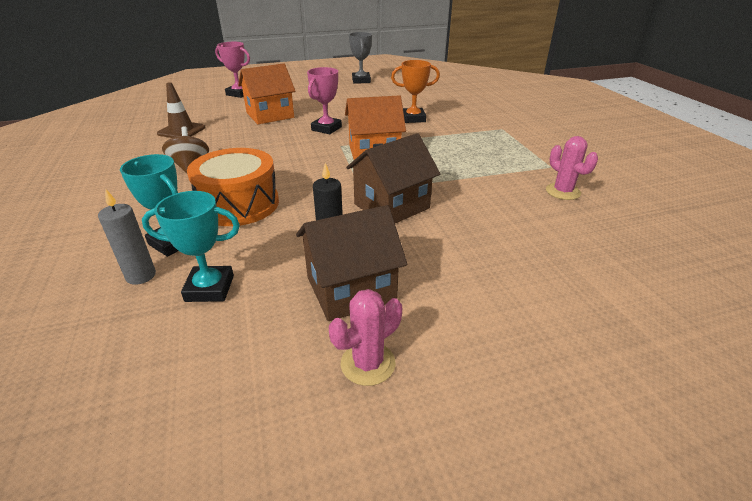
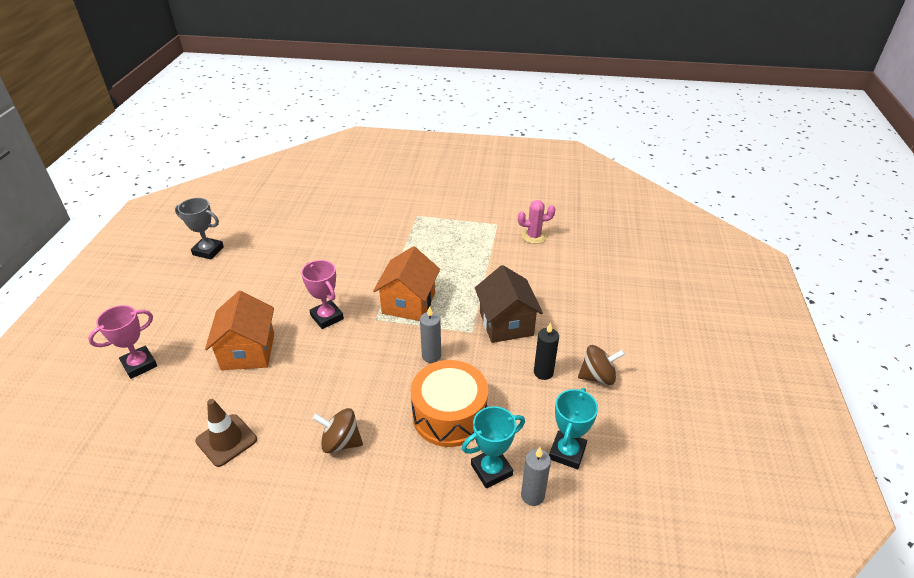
camera: 65 degrees left, 5 degrees up
brown house [296,205,407,321] -> brown spinning top [578,345,625,385]
pink cactus [329,289,402,386] -> none
orange trophy [391,60,440,123] -> none
none -> grey candle [420,306,441,363]

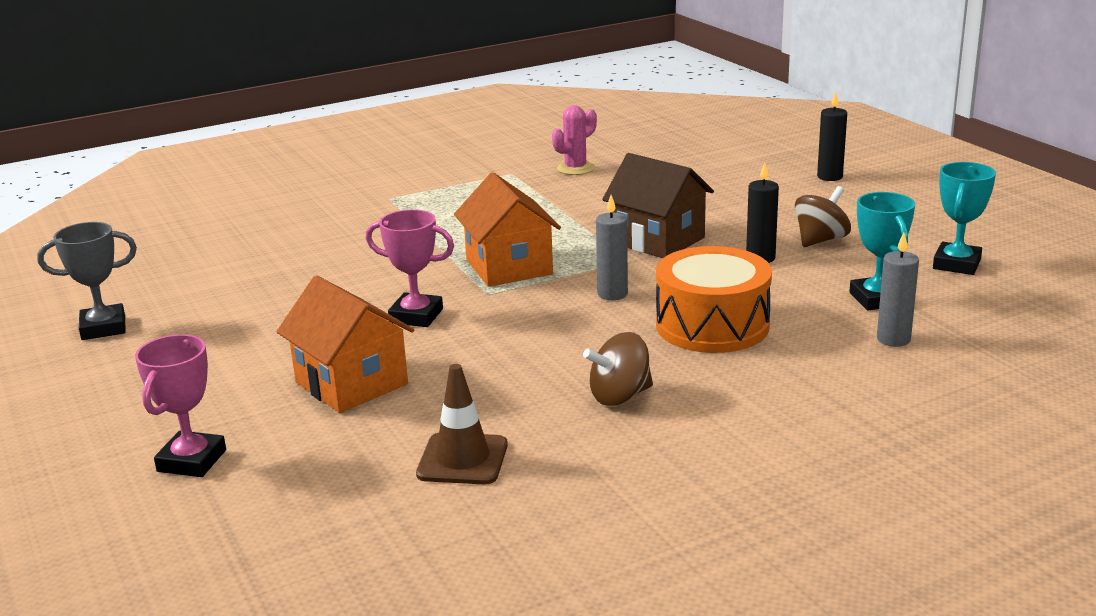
camera: 35 degrees left, 15 degrees down
turquoise trophy [462,406,525,488] -> turquoise trophy moved to [933,162,996,275]
none -> black candle [817,91,847,181]

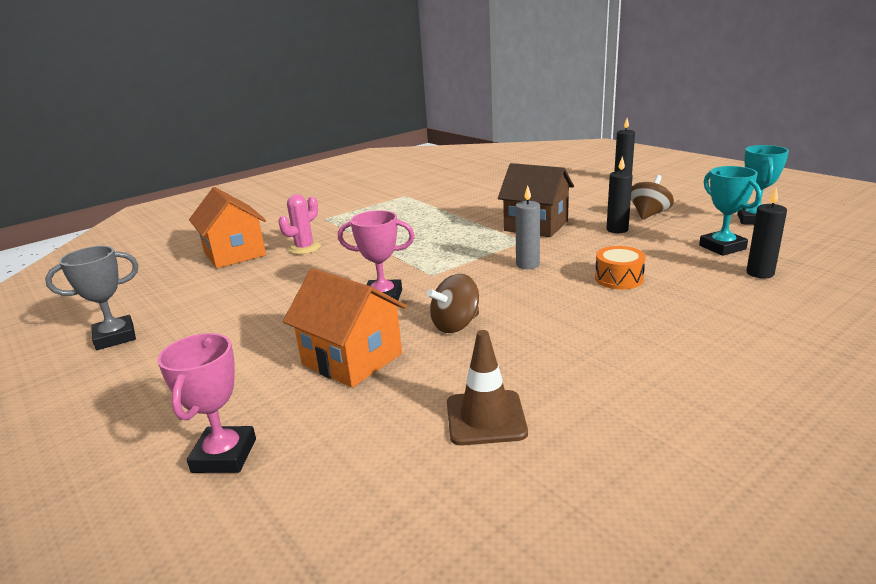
camera: 10 degrees left, 0 degrees up
orange house [454,172,561,287] -> orange house moved to [189,187,266,268]
pink cactus [552,105,597,175] -> pink cactus moved to [278,194,321,254]
brown spinning top [583,332,653,406] -> brown spinning top moved to [427,274,479,333]
orange drum [656,246,772,353] -> orange drum [595,246,646,289], size x0.53
grey candle [877,233,919,347] -> black candle [746,188,787,278]

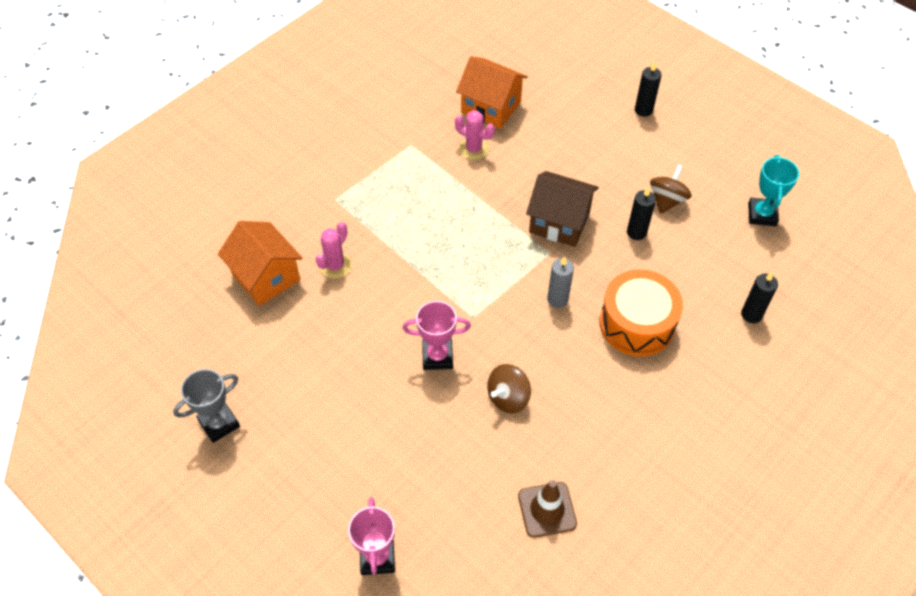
camera: 10 degrees left, 30 degrees up
orange house [283,268,407,388] -> orange house moved to [456,56,528,129]
orange drum [595,246,646,289] -> orange drum [600,269,683,357], size x1.87
turquoise trophy [699,166,762,256] -> none
none -> pink cactus [455,110,495,160]

